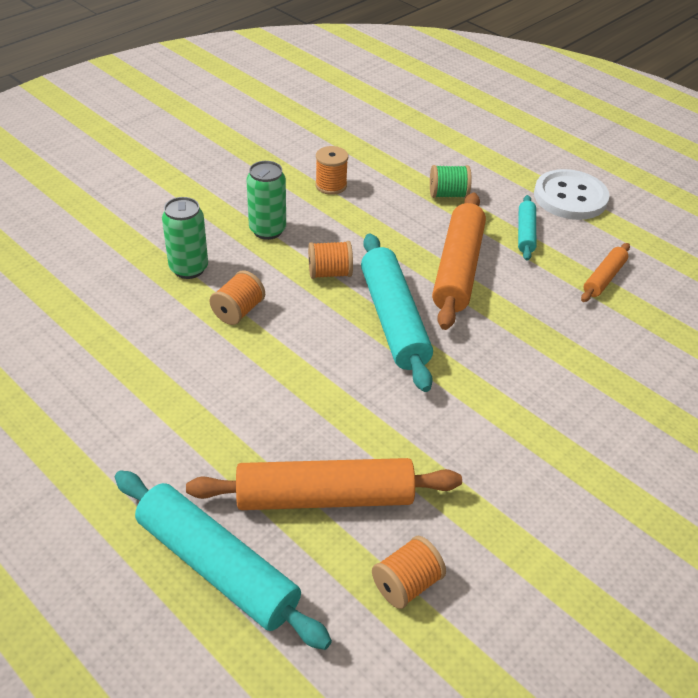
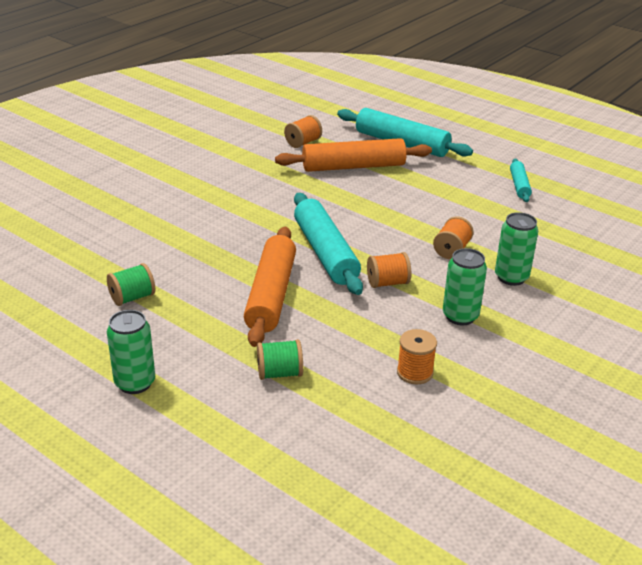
camera: 175 degrees right, 10 degrees down
turquoise rolling pin [518,195,536,261] -> turquoise rolling pin moved to [510,159,532,202]
white button [534,169,610,220] -> green can [107,310,155,394]
orange rolling pin [581,243,630,302] -> green spool [107,263,155,306]

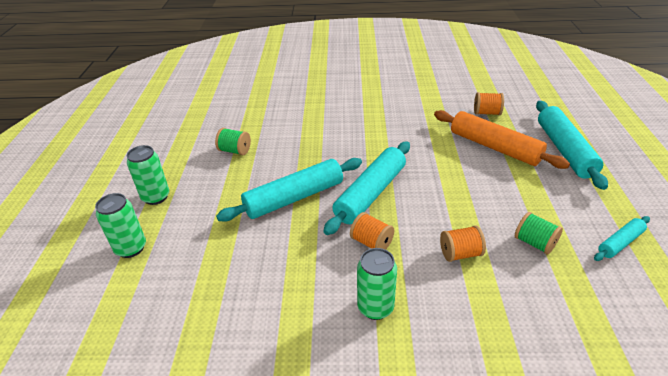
camera: 55 degrees right, 5 degrees up
orange rolling pin [244,227,296,347] -> turquoise rolling pin [216,158,362,222]
green spool [257,339,303,380] -> green spool moved to [515,212,563,255]
orange spool [397,329,437,384] -> none
green can [495,212,538,286] -> green can moved to [95,193,146,258]

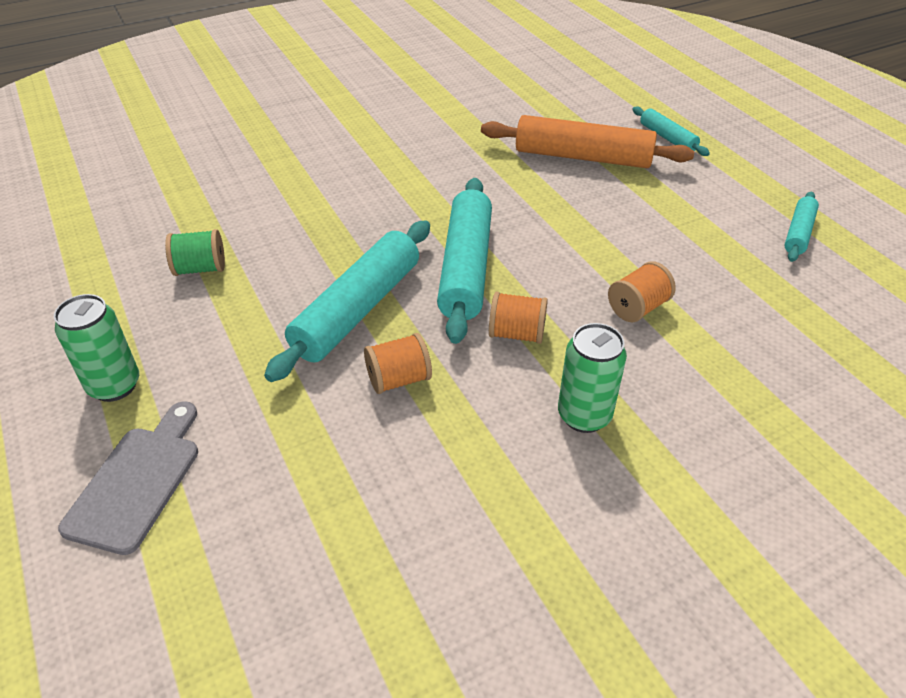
camera: 30 degrees left, 5 degrees up
green can [95,193,146,258] -> grey cutting board [58,401,198,555]
orange spool [474,92,504,115] -> orange spool moved to [364,333,432,394]
green spool [515,212,563,255] -> none
turquoise rolling pin [536,101,608,190] -> turquoise rolling pin [632,107,710,156], size x0.52

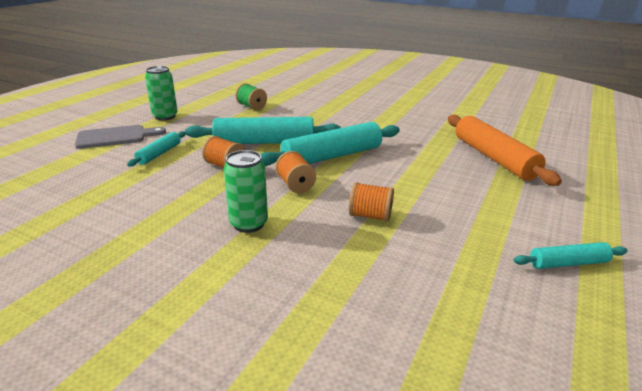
camera: 55 degrees right, 15 degrees down
turquoise rolling pin [632,107,710,156] -> turquoise rolling pin moved to [127,131,185,166]

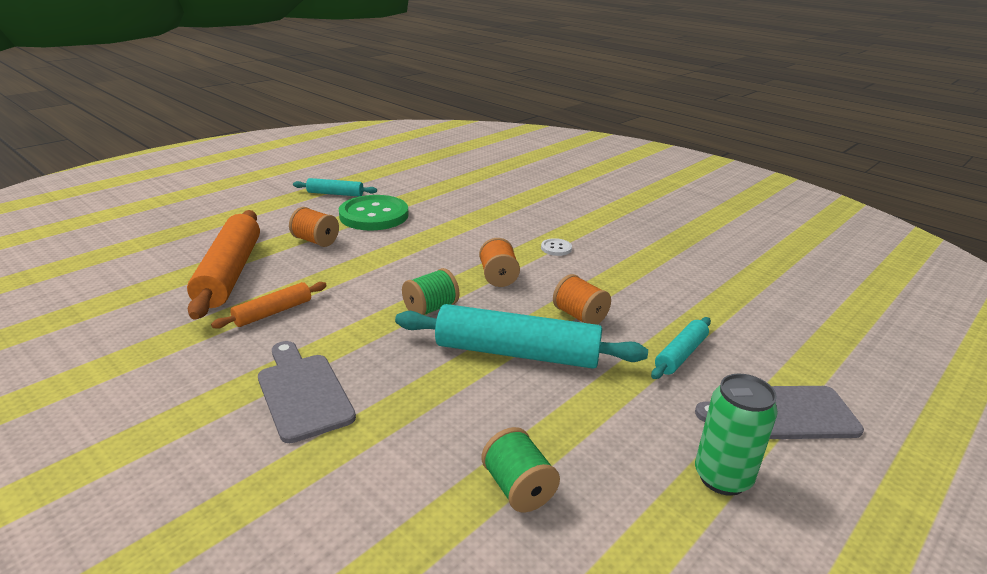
camera: 165 degrees left, 0 degrees up
green can [224,150,268,233] -> white button [541,238,572,256]
turquoise rolling pin [261,122,400,166] -> green spool [402,268,459,315]
orange spool [349,182,394,222] -> orange spool moved to [289,207,339,247]
none -> orange rolling pin [211,282,327,329]
none -> grey cutting board [258,341,356,443]
none -> green button [339,195,409,231]

